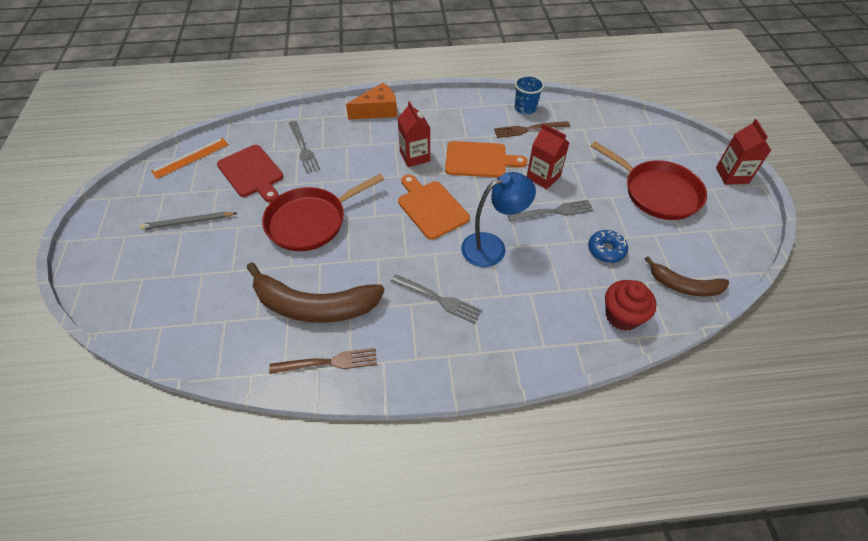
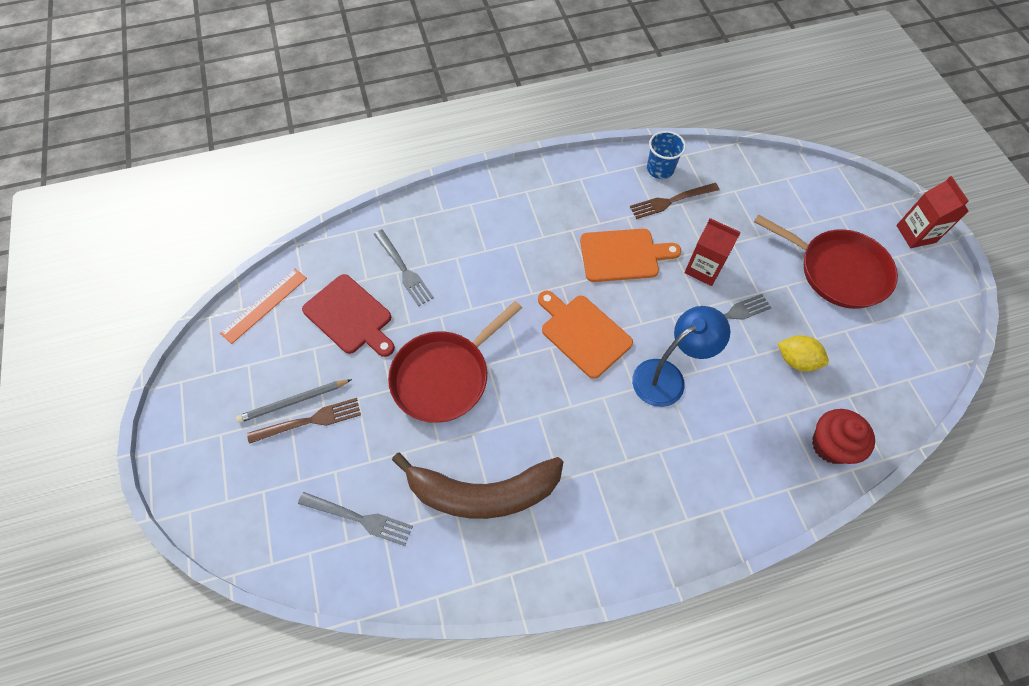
camera: 10 degrees left, 10 degrees up
brown fork [269,348,377,374] -> brown fork moved to [247,398,361,444]
orange cheese [346,83,397,119] -> none
grey fork [391,274,482,324] -> grey fork moved to [298,492,413,546]
red carton [398,101,430,167] -> none
blue donut [588,230,628,263] -> yellow lemon [778,335,829,372]
brown banana [645,257,729,297] -> none

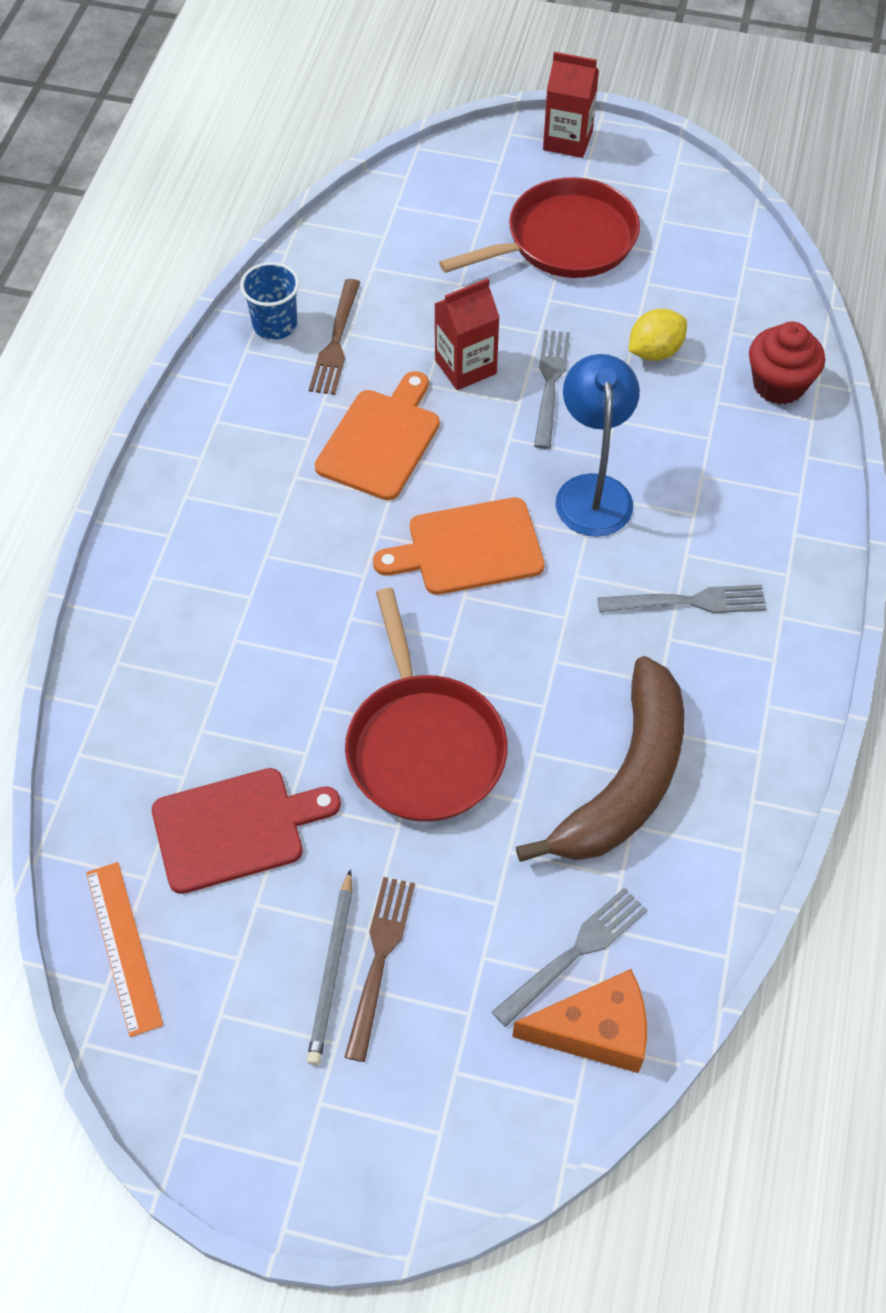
camera: 60 degrees left, 5 degrees down
grey fork [374,230,434,306] -> grey fork moved to [597,585,767,613]
none -> orange cheese [512,969,647,1073]

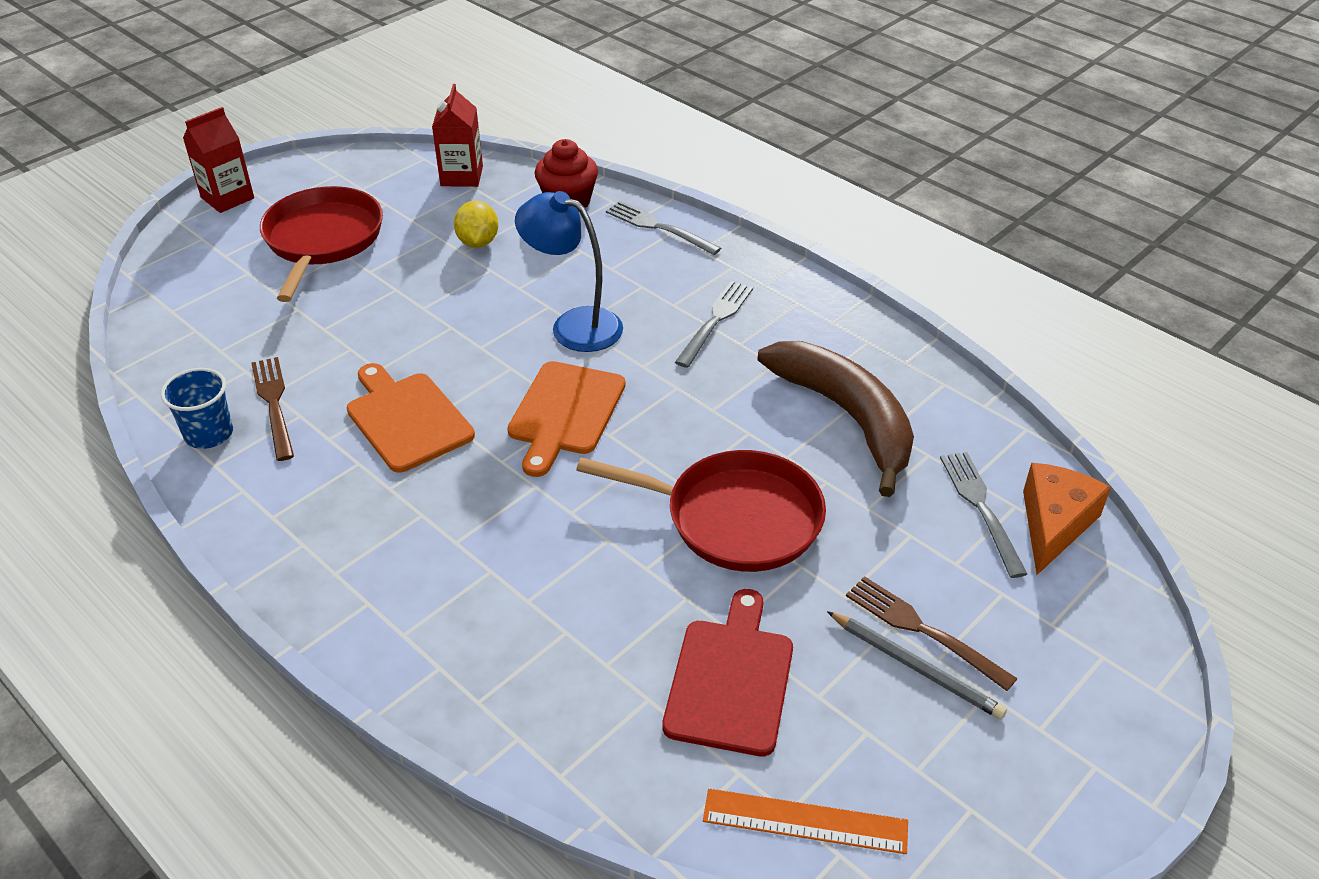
camera: 60 degrees left, 15 degrees down
brown fork [309,279,360,395] -> brown fork turned 150 degrees counterclockwise [251,357,294,461]
red carton [435,278,500,390] -> red carton moved to [432,84,483,187]
grey fork [534,330,570,449] -> grey fork moved to [606,201,721,255]

